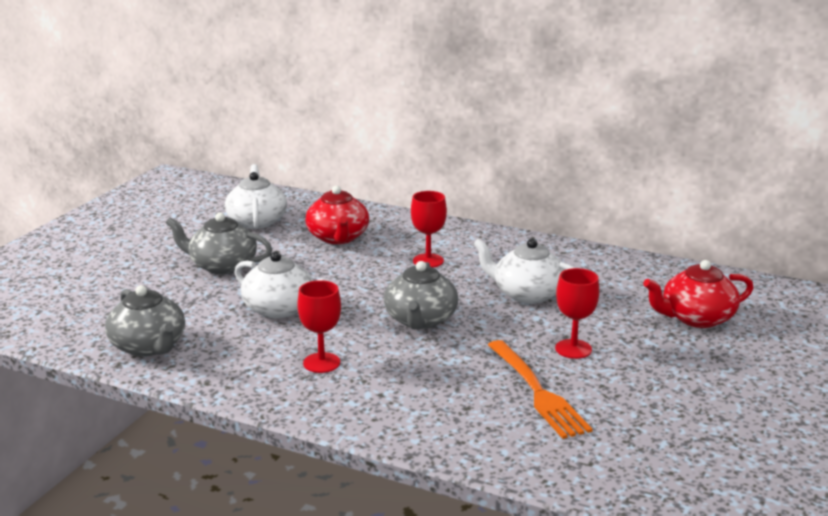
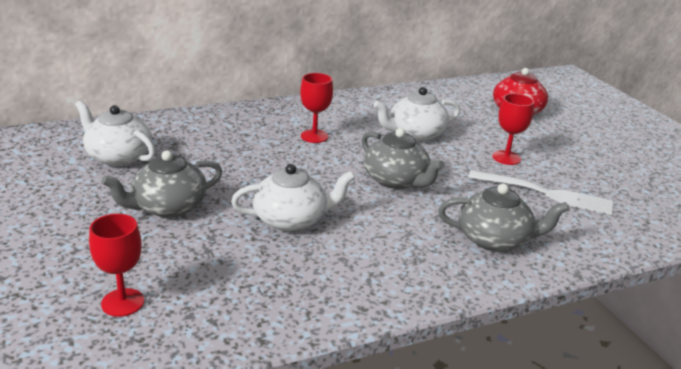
camera: 50 degrees left, 5 degrees up
grey teapot [105,285,185,357] -> grey teapot moved to [438,184,569,252]
red goblet [297,280,341,373] -> red goblet moved to [89,214,144,317]
red teapot [305,186,369,244] -> none
orange fork [488,340,593,439] -> white fork [468,170,613,215]

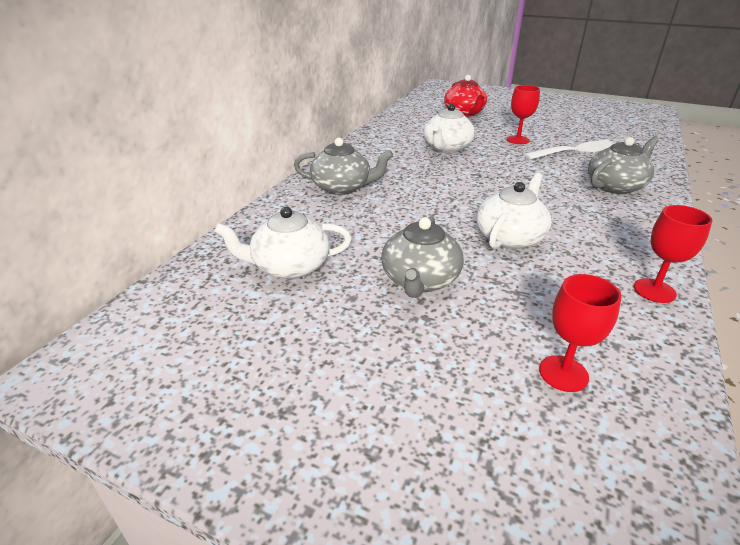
camera: 40 degrees left, 5 degrees up
red goblet [300,73,333,143] -> red goblet moved to [634,205,713,303]
grey teapot [362,128,445,189] -> grey teapot moved to [294,138,393,195]

